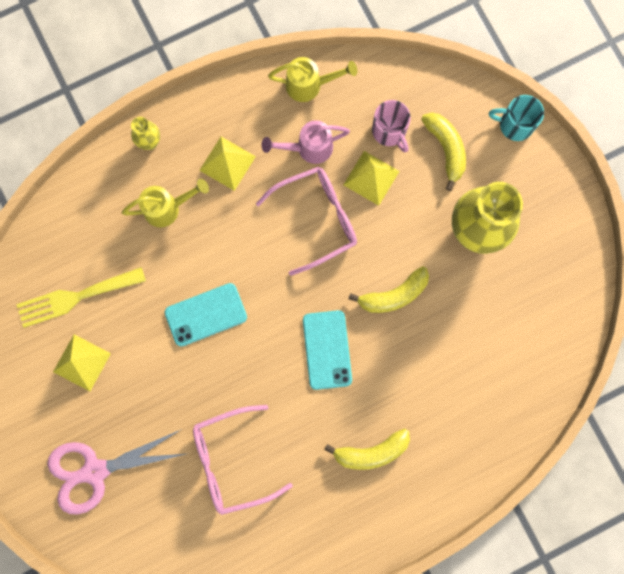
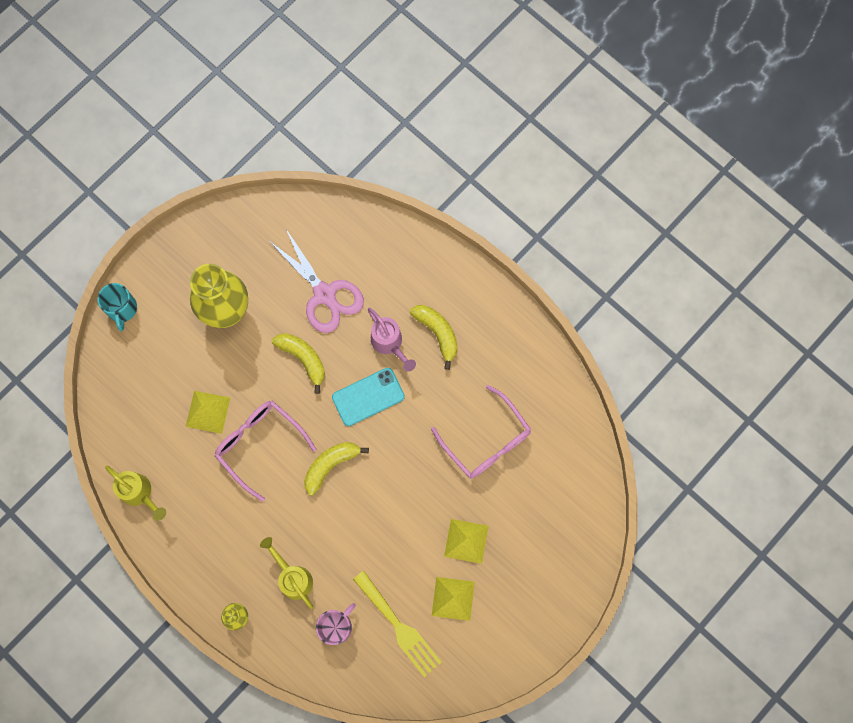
camera: 110 degrees left, 5 degrees down
pink scissors [47,429,185,515] -> pink scissors moved to [269,229,364,333]
turquoise phone [164,283,247,347] -> none
yellow pyramid [199,137,256,191] -> yellow pyramid moved to [444,519,489,564]
pink watering can [262,120,350,164] -> pink watering can moved to [368,308,416,372]
yellow watering can [268,57,357,102] -> yellow watering can turned 150 degrees clockwise [105,466,166,520]
pink mug [372,100,411,152] -> pink mug moved to [316,603,356,645]
yellow banana [421,112,466,191] -> yellow banana moved to [304,442,369,496]

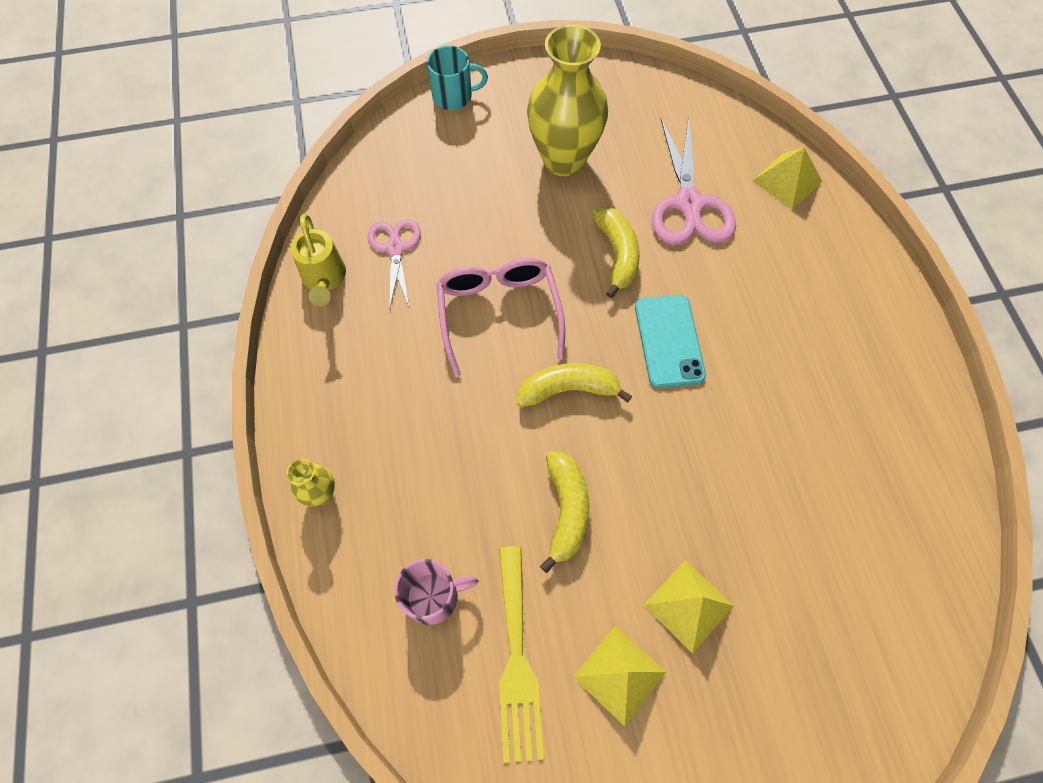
camera: 35 degrees right, 10 degrees down
turquoise mug [98,283,137,331] -> turquoise mug turned 120 degrees counterclockwise [427,46,488,110]
yellow pyramid [186,391,230,434] -> yellow pyramid moved to [752,147,822,210]
yellow watering can [260,537,313,609] -> none
turquoise phone [332,368,405,426] -> turquoise phone turned 75 degrees clockwise [635,295,706,388]
pink watering can [368,308,416,372] -> none
yellow banana [410,305,458,370] -> yellow banana moved to [540,451,589,573]
pink glasses [431,385,531,479] -> none
none -> pink scissors [368,219,421,310]

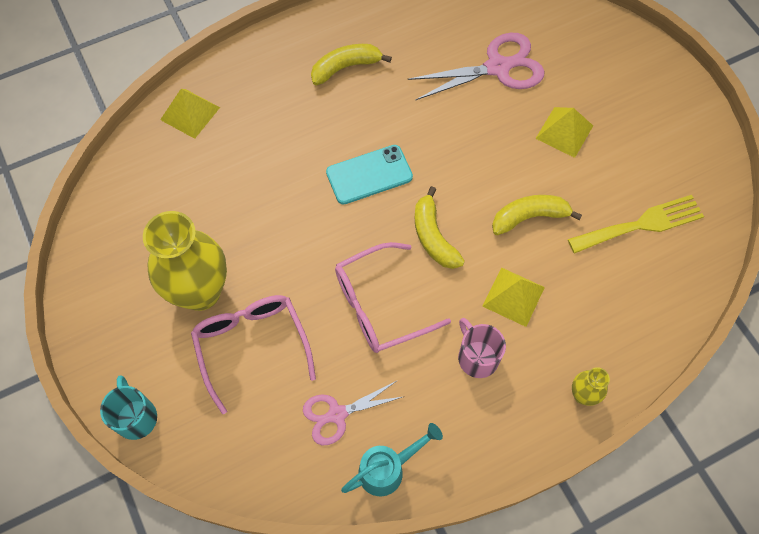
camera: 105 degrees left, 0 degrees up
yellow watering can [290,214,346,306] -> turquoise watering can [341,423,443,496]
pink mug [394,559,479,625] -> pink mug moved to [458,318,506,378]
yellow pyramid [573,626,666,726] -> yellow pyramid moved to [482,267,545,327]
yellow banana [593,207,640,298] -> yellow banana moved to [311,44,392,85]
pink scissors [652,116,736,245] -> pink scissors moved to [408,33,544,100]
none -> pink glasses [191,295,316,414]

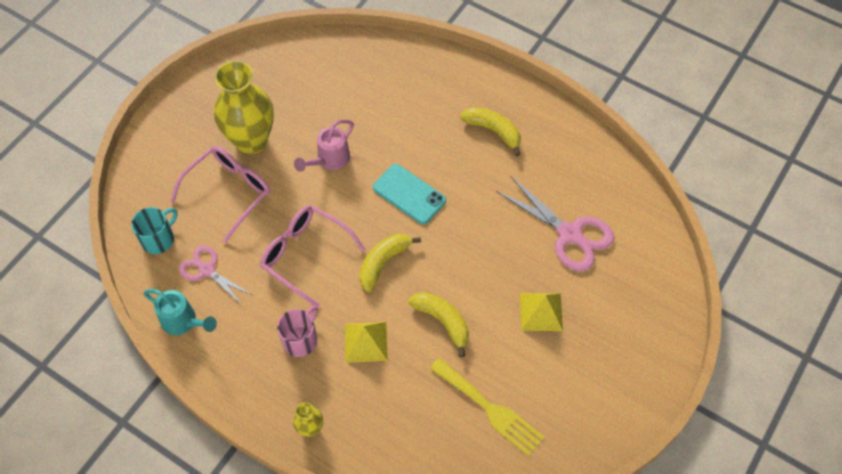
camera: 60 degrees right, 5 degrees down
turquoise mug [100,375,157,440] -> turquoise mug moved to [131,207,178,254]
yellow pyramid [160,89,220,139] -> none
none -> pink watering can [294,119,354,172]

